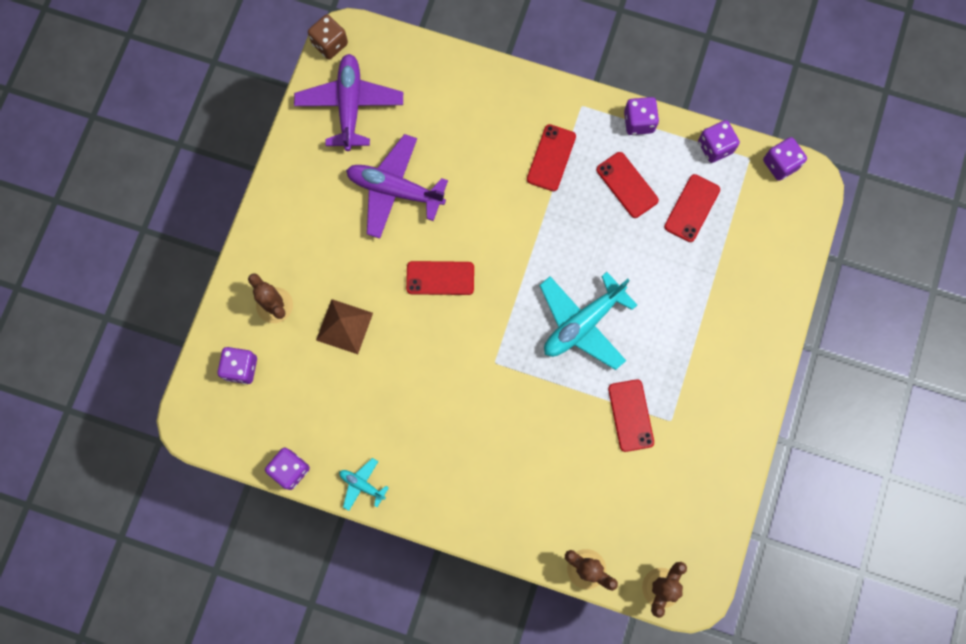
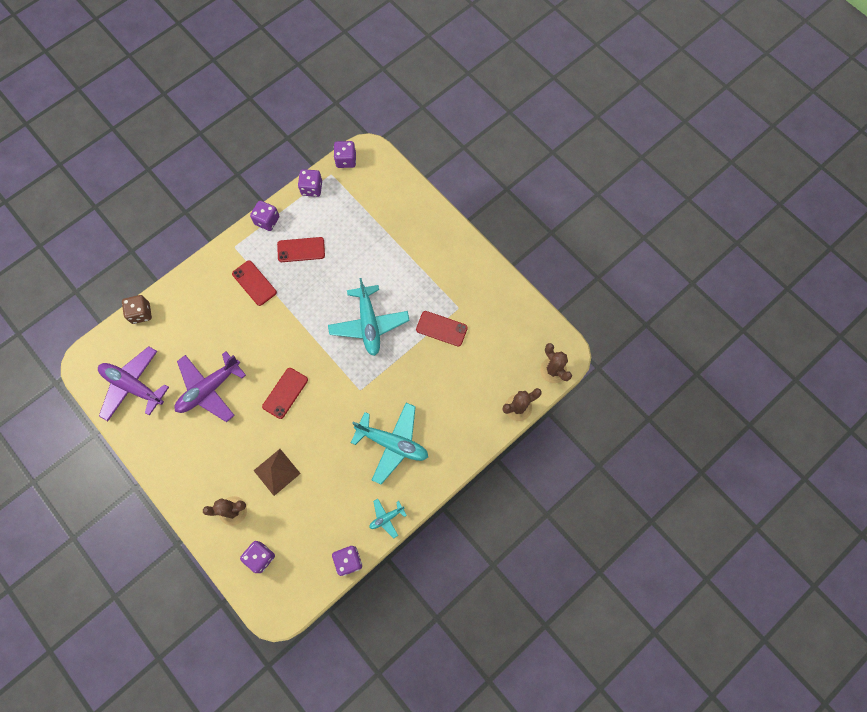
camera: 60 degrees left, 5 degrees down
brown dice [308,15,348,59] -> brown dice moved to [122,295,152,324]
red phone [664,174,720,242] -> none
none -> turquoise plane [351,403,428,484]

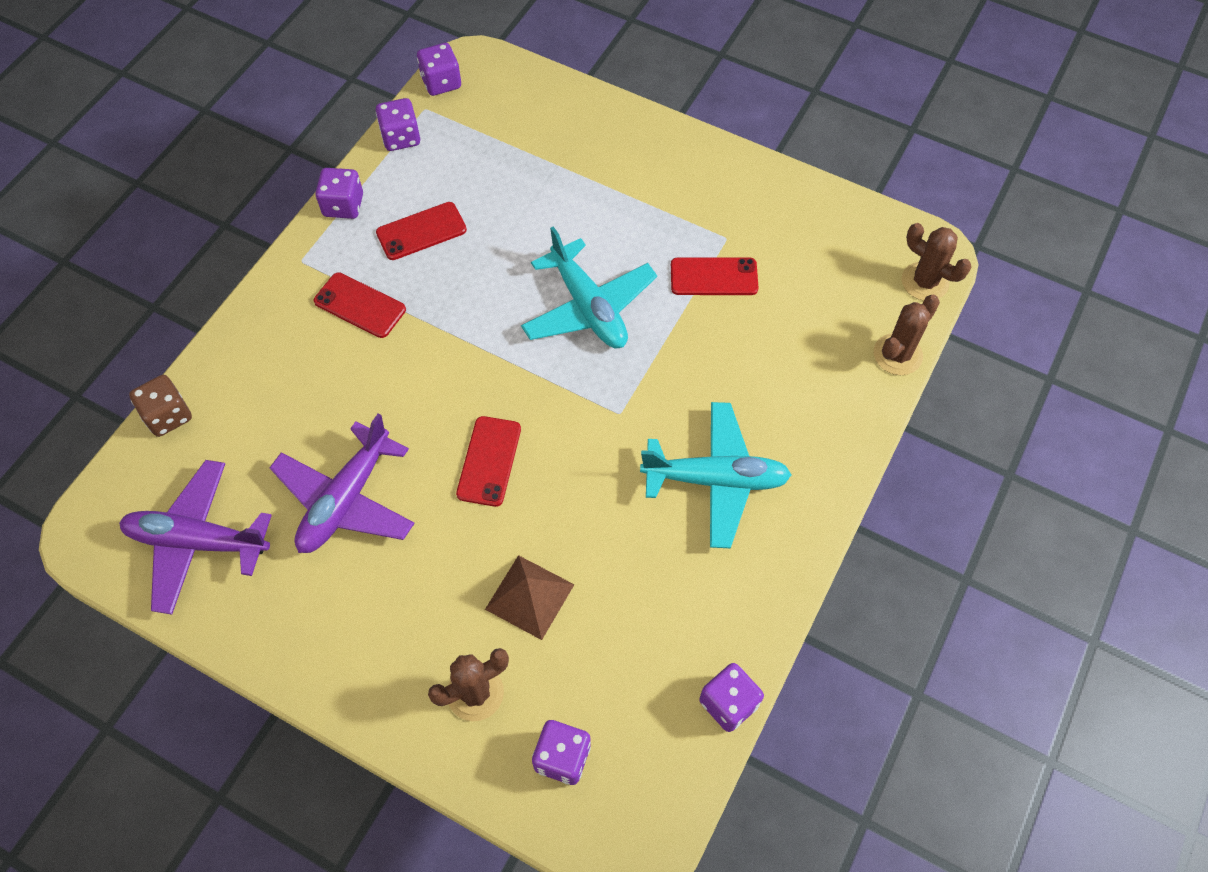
camera: 20 degrees left, 10 degrees down
turquoise plane [369,499,407,538] -> none

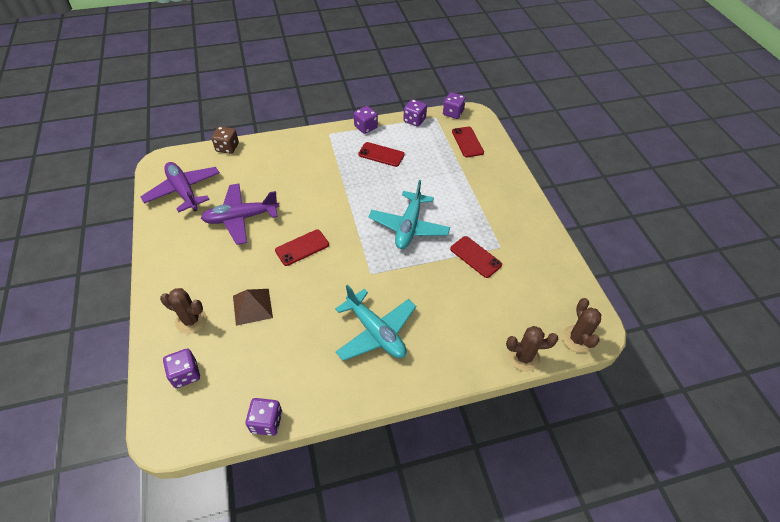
camera: 45 degrees right, 10 degrees down
red phone [314,272,406,338] -> red phone moved to [452,127,484,157]

